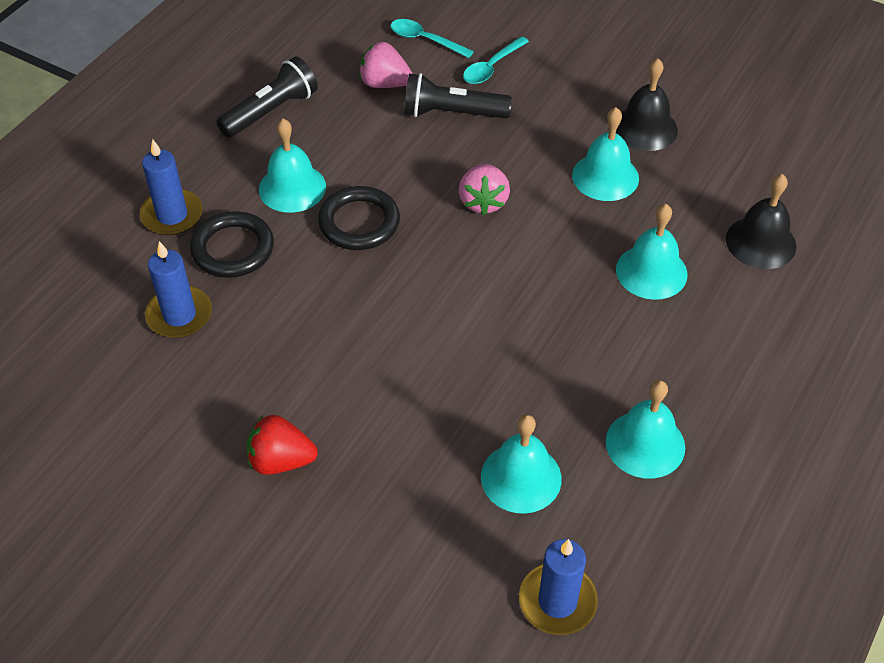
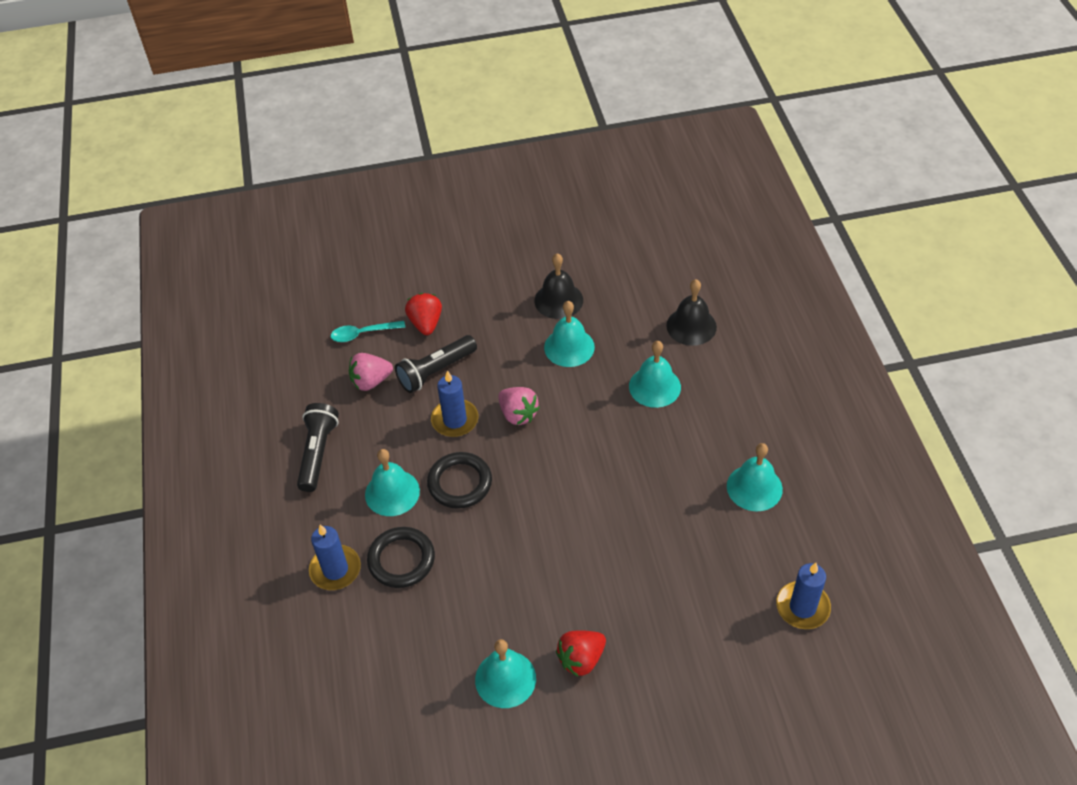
camera: 40 degrees left, 0 degrees up
blue candle [145,241,212,338] -> blue candle moved to [431,371,478,437]
turquoise spoon [463,37,529,84] -> red strawberry [405,293,442,335]
turquoise bell [481,415,562,514] -> turquoise bell moved to [475,639,536,708]

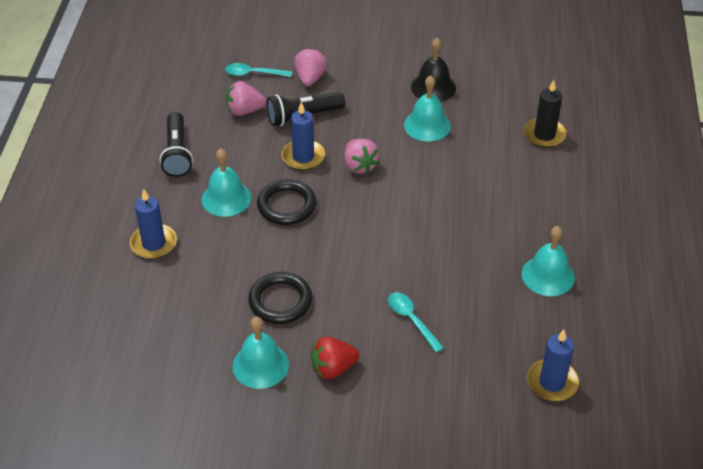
camera: 15 degrees right, 5 degrees down
black flashlight [297,403,339,492] -> black flashlight turned 150 degrees clockwise [160,112,193,177]
black ring [367,527,435,588] -> black ring moved to [248,272,312,324]
red strawberry [405,293,442,335] -> pink strawberry [294,48,327,86]
turquoise bell [629,341,681,408] -> none
black bell [666,279,717,346] -> black candle [524,80,567,148]
none -> turquoise spoon [388,293,444,353]

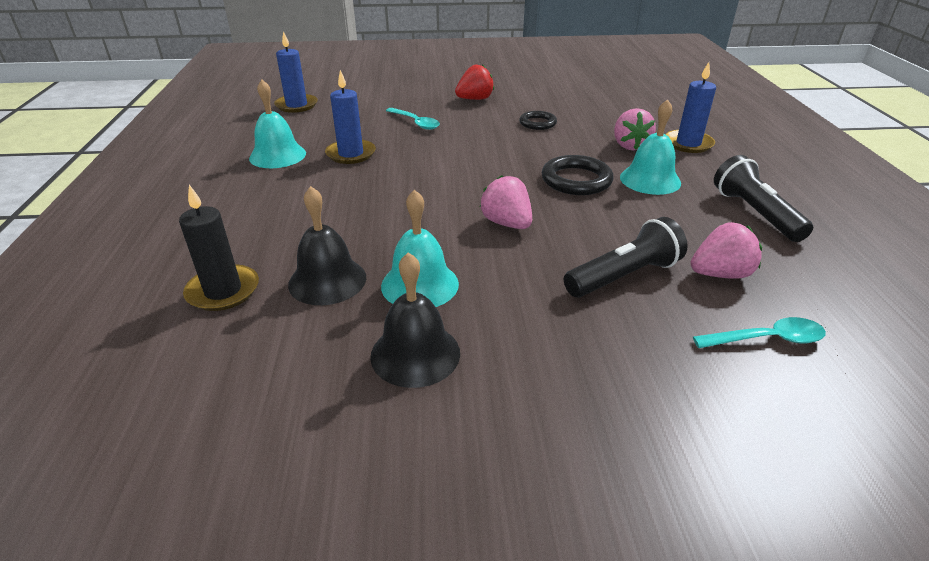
camera: 170 degrees right, 10 degrees down
turquoise bell [232,316,289,389] -> none
black ring [248,272,312,324] -> black ring [519,111,557,130], size x0.63
blue candle [282,102,325,170] -> blue candle moved to [325,70,376,164]
pink strawberry [294,48,327,86] -> pink strawberry moved to [614,108,656,151]
none -> black bell [288,186,366,305]

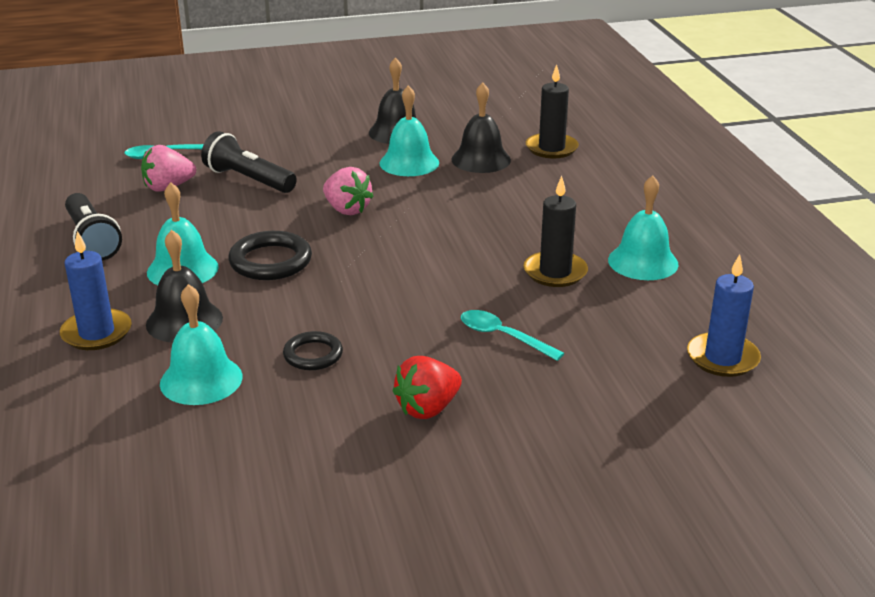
camera: 170 degrees right, 5 degrees down
blue candle [325,70,376,164] -> black candle [524,176,588,287]
black flashlight [564,217,688,298] -> black flashlight turned 75 degrees clockwise [201,131,297,193]
pink strawberry [614,108,656,151] -> black bell [146,230,223,343]
none -> turquoise bell [160,284,243,405]

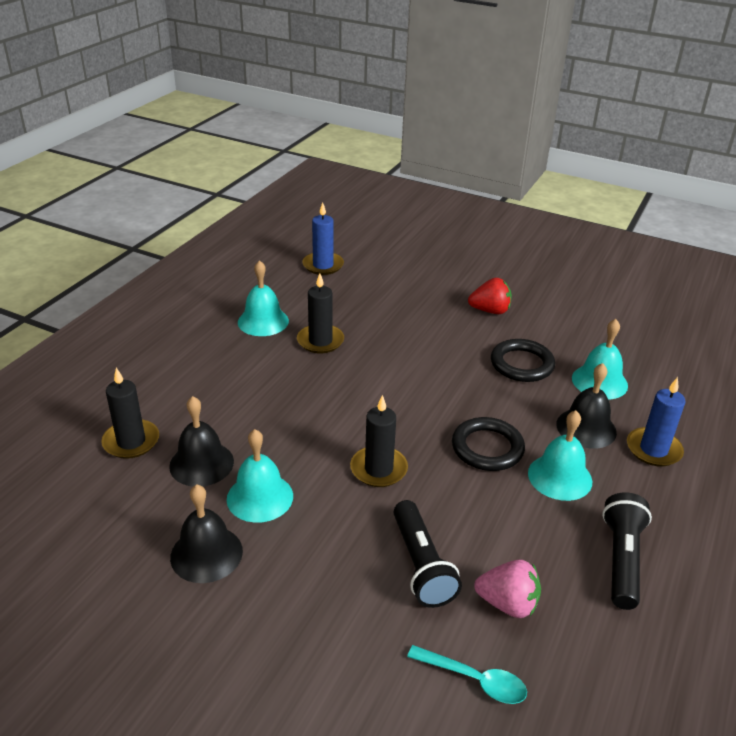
camera: 140 degrees left, 5 degrees up
black ring [283,331,343,370] -> black ring [491,339,555,382], size x1.58
pink strawberry [323,167,373,215] -> black candle [350,395,408,487]
turquoise spoon [461,310,564,361] -> none

